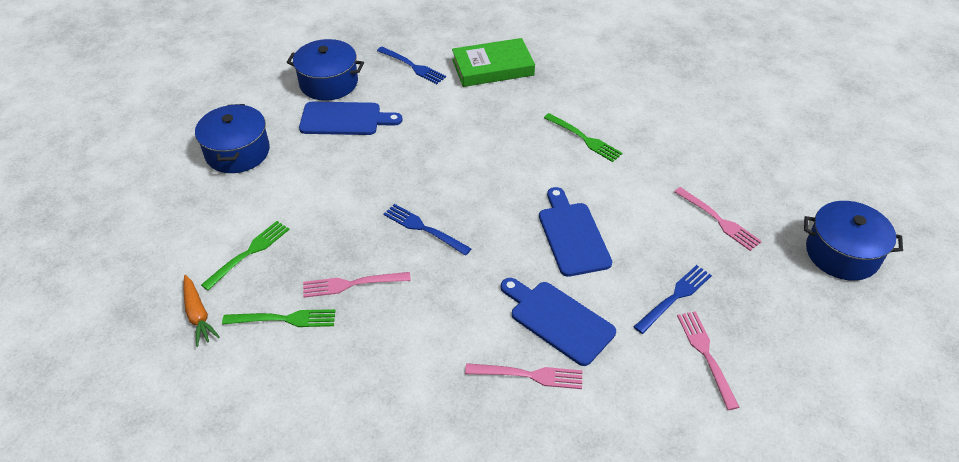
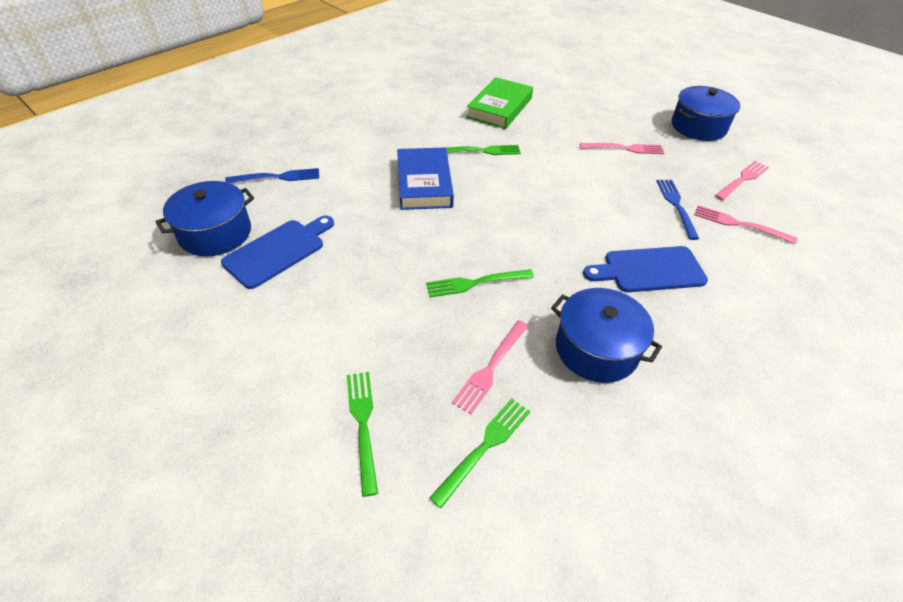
camera: 50 degrees left, 0 degrees up
orange carrot [183,275,220,347] -> none
blue pot [195,104,270,173] -> blue pot moved to [551,288,662,383]
blue fork [383,204,472,256] -> green fork [426,269,534,298]
green book [452,38,535,87] -> green book moved to [466,77,533,129]
pink fork [465,363,582,389] -> pink fork moved to [715,161,769,200]
blue cutting board [539,187,612,277] -> none
none -> blue book [397,148,454,210]

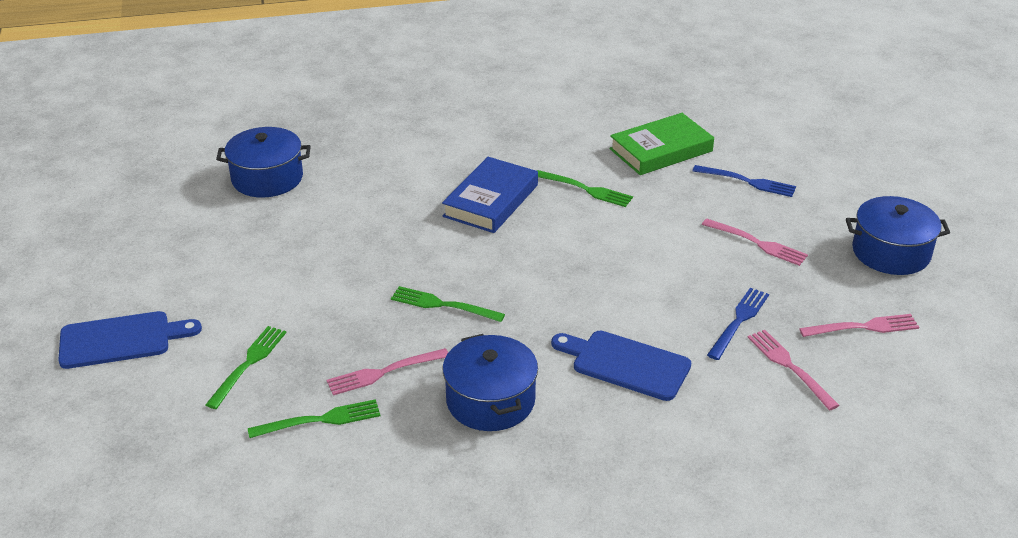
camera: 35 degrees right, 10 degrees down
blue cutting board [221,215,334,289] -> blue cutting board moved to [58,311,202,369]
blue fork [225,168,319,183] -> blue fork moved to [693,165,796,197]

